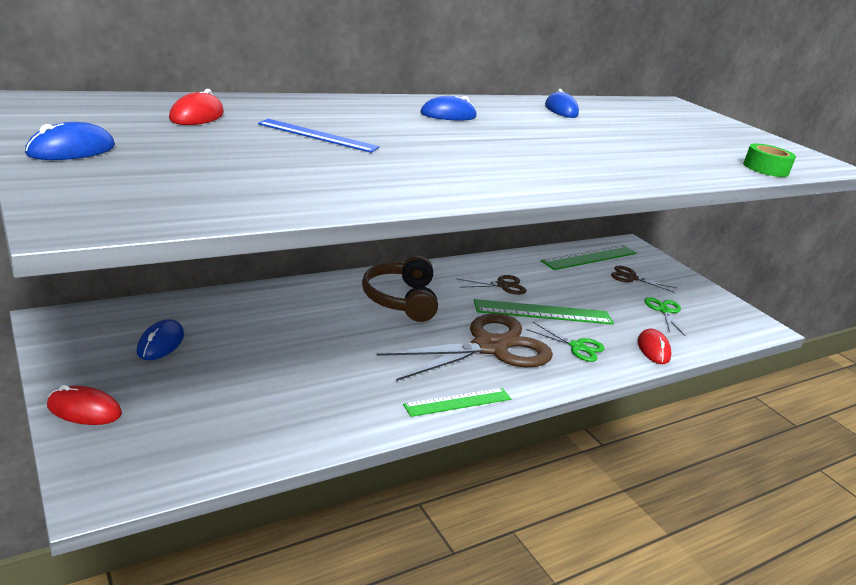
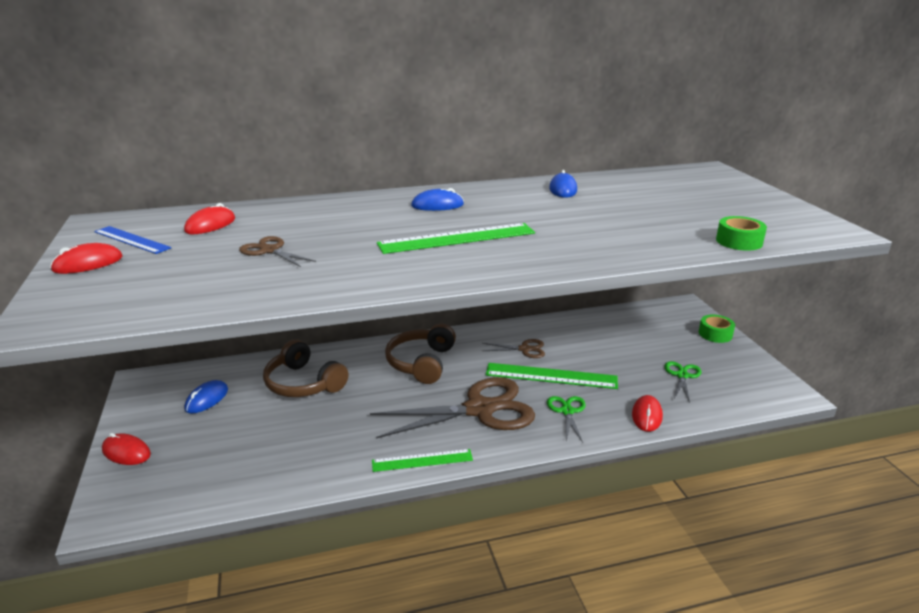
camera: 20 degrees right, 0 degrees up
blue mouse [25,122,115,160] -> red mouse [50,243,122,274]
blue ruler [258,119,379,153] -> blue ruler moved to [94,226,171,254]
green scissors [526,322,604,362] -> green scissors turned 135 degrees counterclockwise [547,396,586,443]
green ruler [541,245,637,270] -> green ruler moved to [377,223,535,254]
brown scissors [611,266,676,293] -> brown scissors moved to [239,236,316,267]
none -> brown headphones [263,340,349,397]
none -> green tape [699,315,735,343]

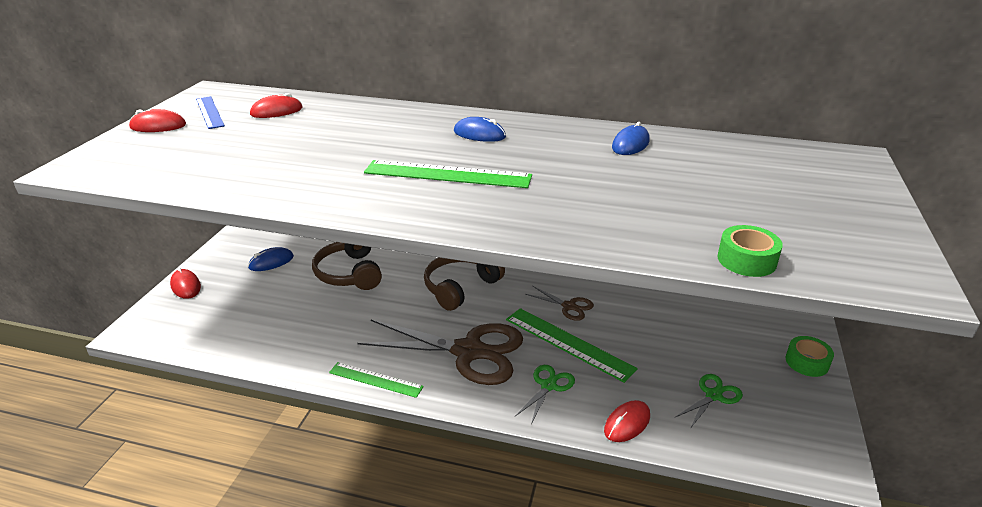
camera: 30 degrees right, 5 degrees up
brown scissors [239,236,316,267] -> none

